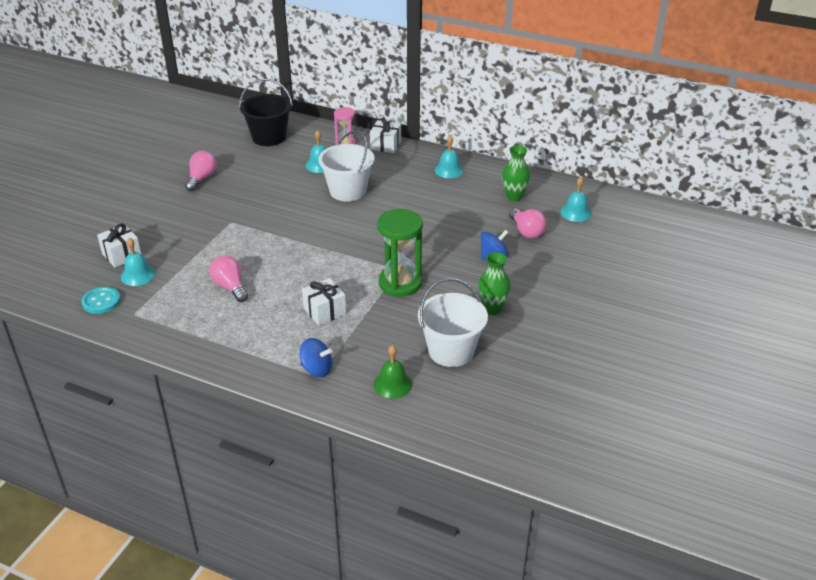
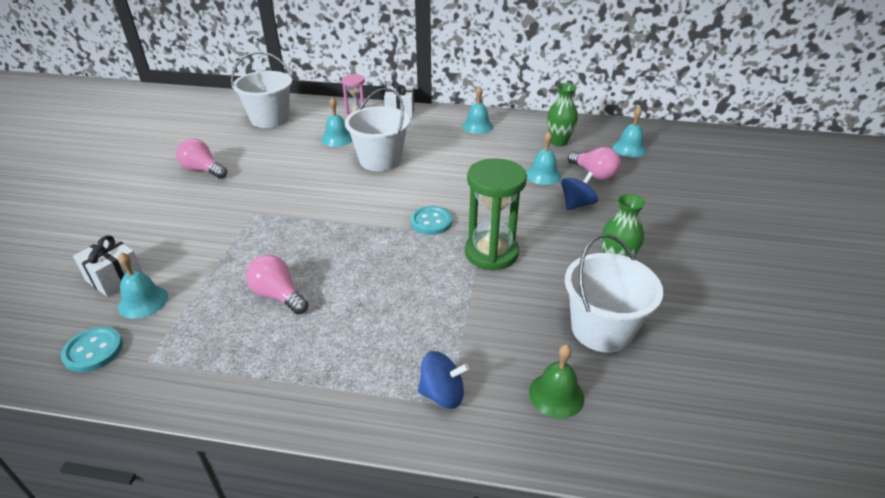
camera: 15 degrees left, 0 degrees up
pink light bulb [185,151,217,191] -> pink light bulb turned 60 degrees counterclockwise [176,138,227,179]
black bucket [239,79,293,146] -> white bucket [231,52,293,128]
white gift [302,278,346,326] -> none
none -> turquoise button [410,206,452,235]
none -> turquoise bell [526,132,561,185]

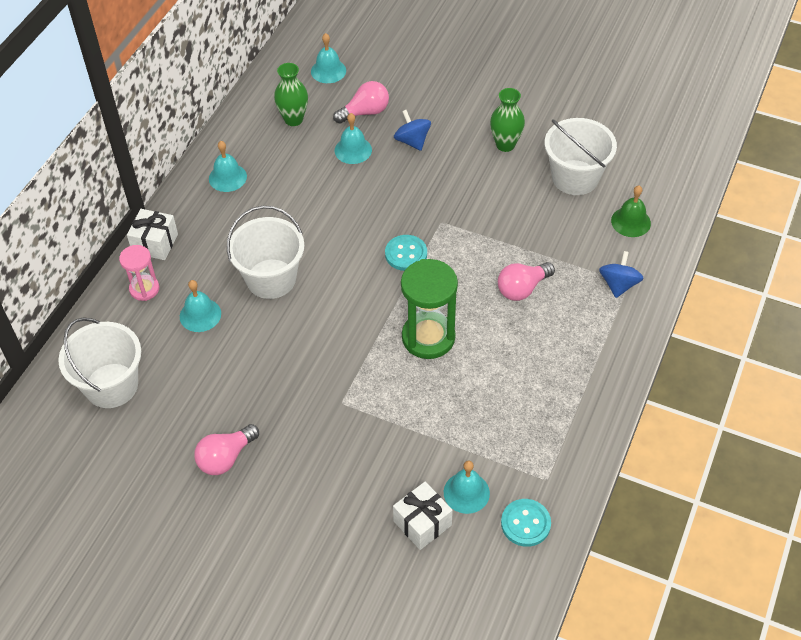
camera: 75 degrees left, 15 degrees up
pink light bulb [246,255,308,314] -> pink light bulb moved to [498,262,555,301]
green hourglass [465,158,527,271] -> green hourglass moved to [401,259,458,359]

